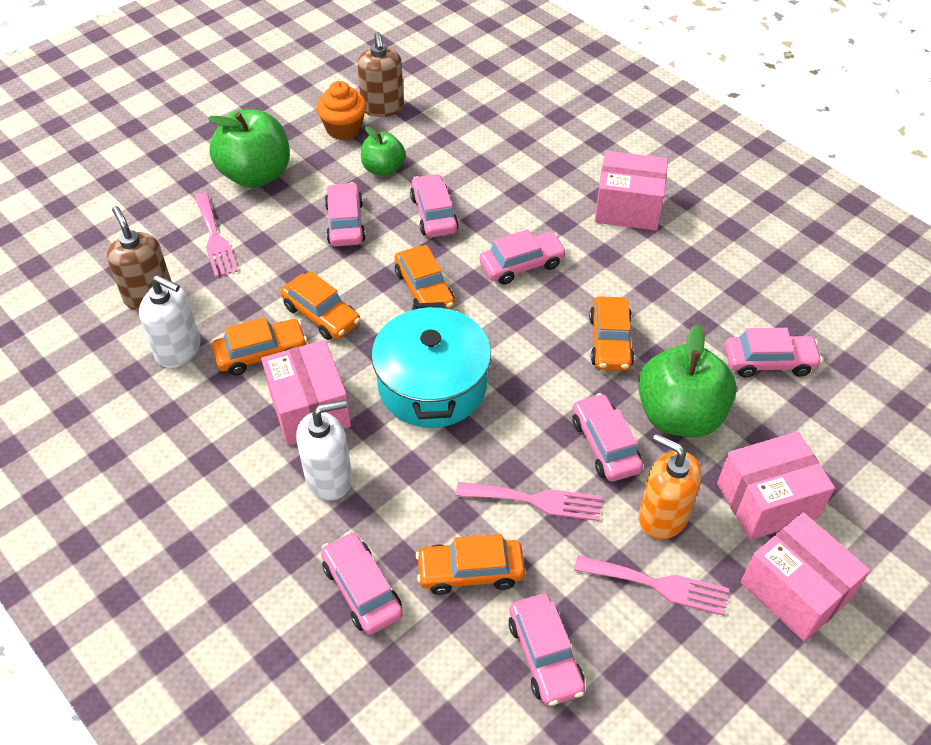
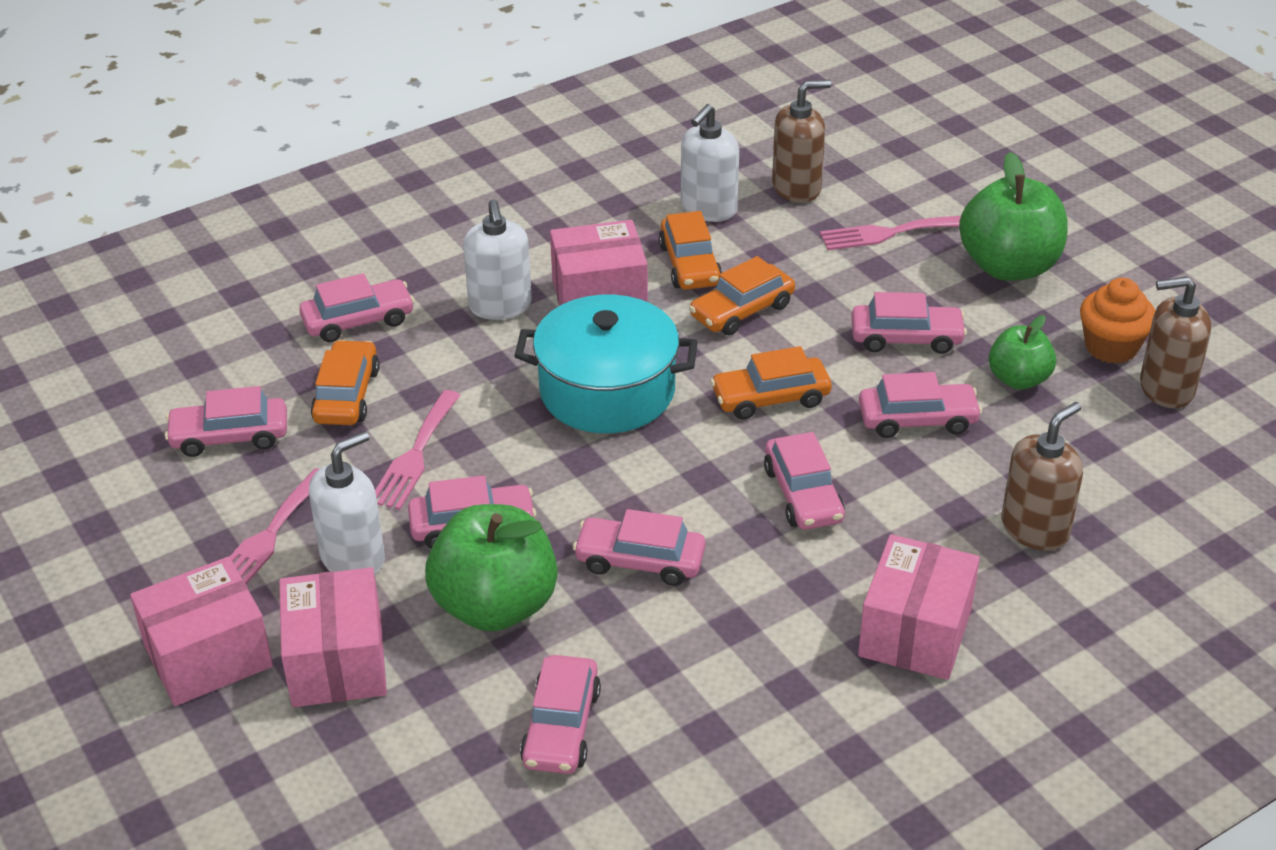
camera: 100 degrees right, 10 degrees down
orange car [589,296,634,371] -> pink car [573,509,706,586]
orange soap dispenser [639,434,702,539] -> white soap dispenser [309,431,385,575]
none -> brown soap dispenser [1001,402,1083,551]

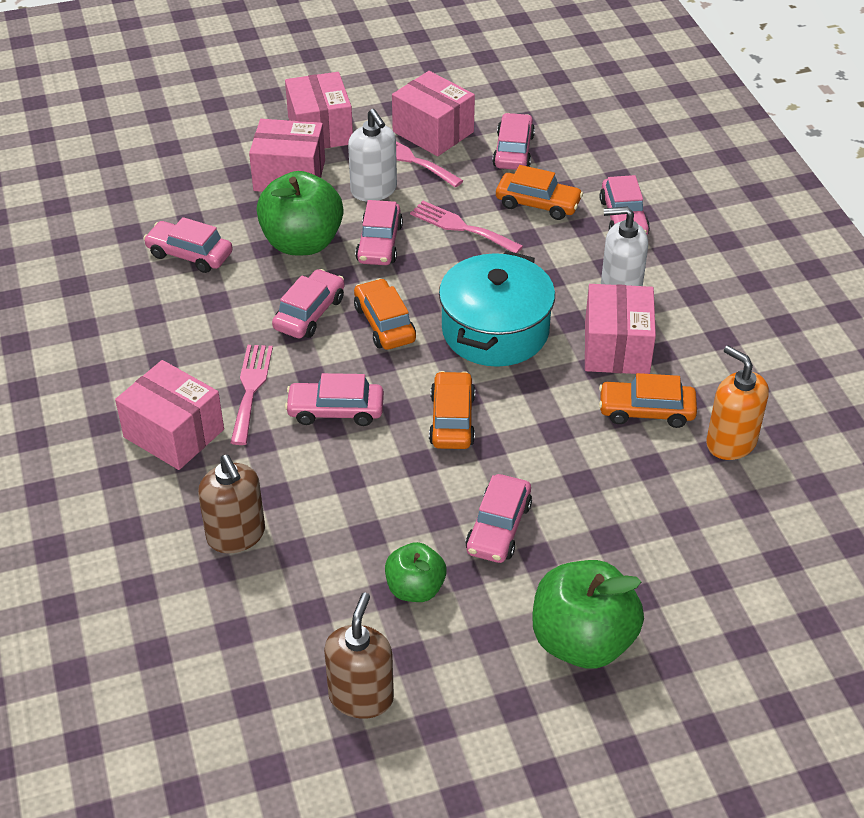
camera: 105 degrees right, 5 degrees up
white soap dispenser [681,104,739,222] -> orange soap dispenser [706,346,769,460]
orange car [689,256,795,336] -> orange car moved to [354,278,416,350]
brown soap dispenser [772,80,831,203] -> none
pink fork [820,216,961,250] -> pink fork moved to [230,345,273,445]
pink car [859,372,982,438] -> none
orange cupcake [1080,278,1155,364] -> none
none -> pink box [392,71,475,156]

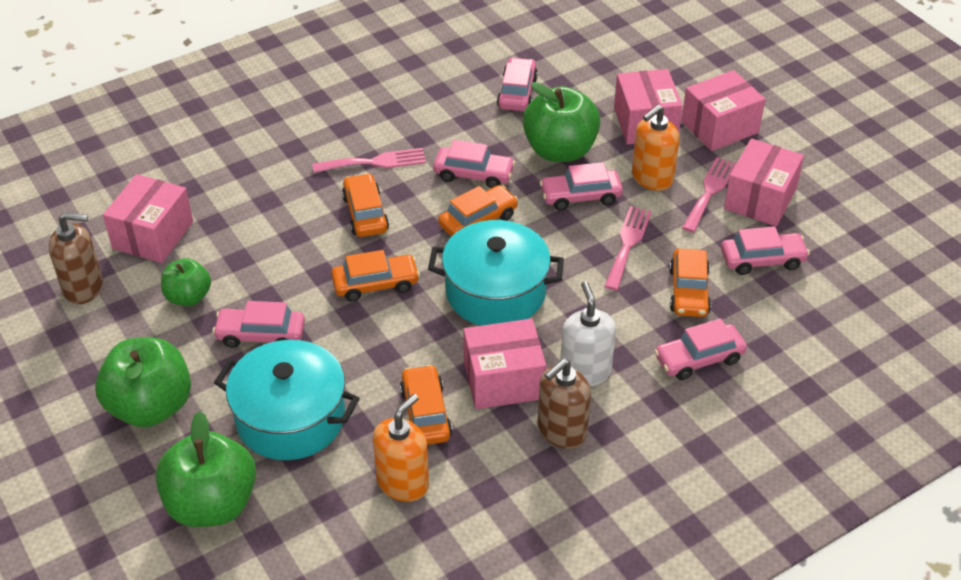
camera: 75 degrees right, 0 degrees up
pink box [115,360,224,470] -> pink box moved to [103,174,193,263]
brown soap dispenser [198,455,265,553] -> brown soap dispenser moved to [538,359,591,449]
pink car [285,373,384,426] -> orange car [342,173,389,237]
white soap dispenser [348,109,397,201] -> orange soap dispenser [632,105,680,191]
none -> green apple [156,411,256,527]
none -> turquoise pot [214,340,360,460]

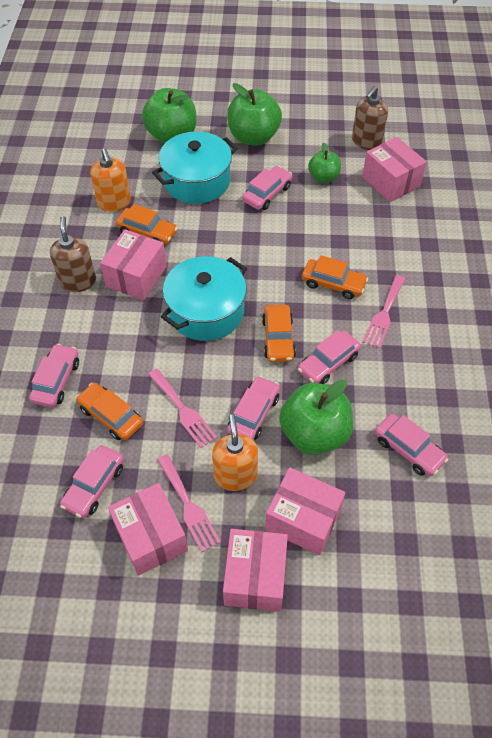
camera: 125 degrees right, 10 degrees up
orange car [331,250,420,302] -> none
white soap dispenser [560,281,616,387] -> none

